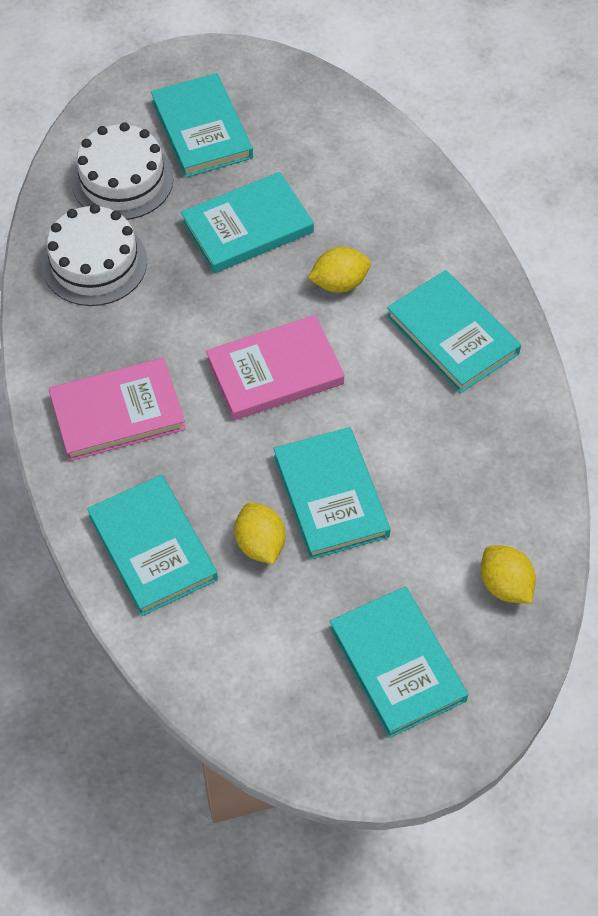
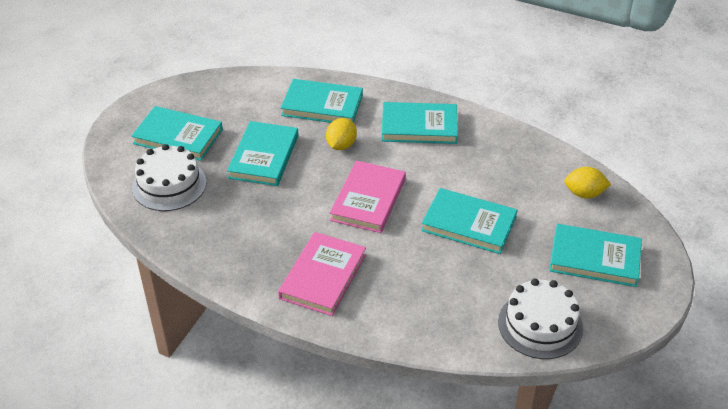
camera: 50 degrees left, 15 degrees down
white cake [42,204,147,306] -> white cake moved to [498,279,583,359]
turquoise book [87,475,218,616] -> turquoise book moved to [281,79,363,123]
yellow lemon [235,502,285,564] -> none

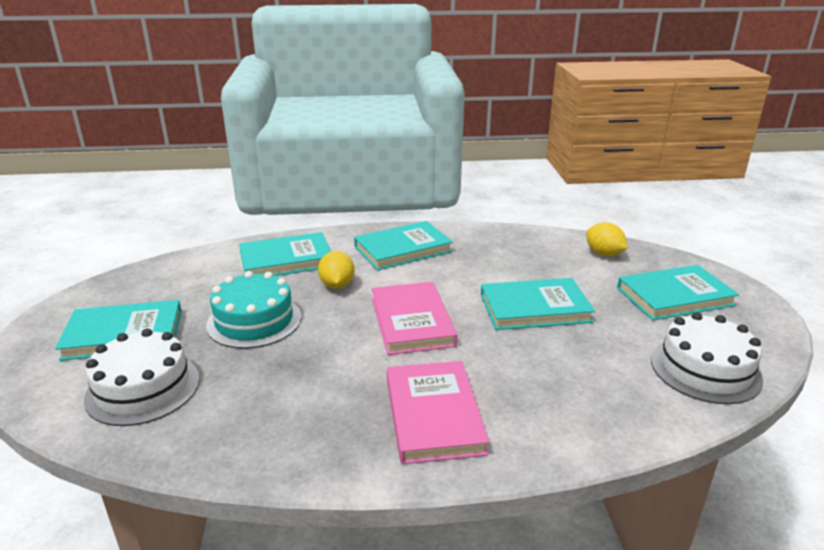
camera: 30 degrees left, 15 degrees down
turquoise book [227,121,298,186] -> turquoise cake [206,271,301,349]
yellow lemon [564,167,611,198] -> yellow lemon turned 75 degrees clockwise [586,222,628,256]

